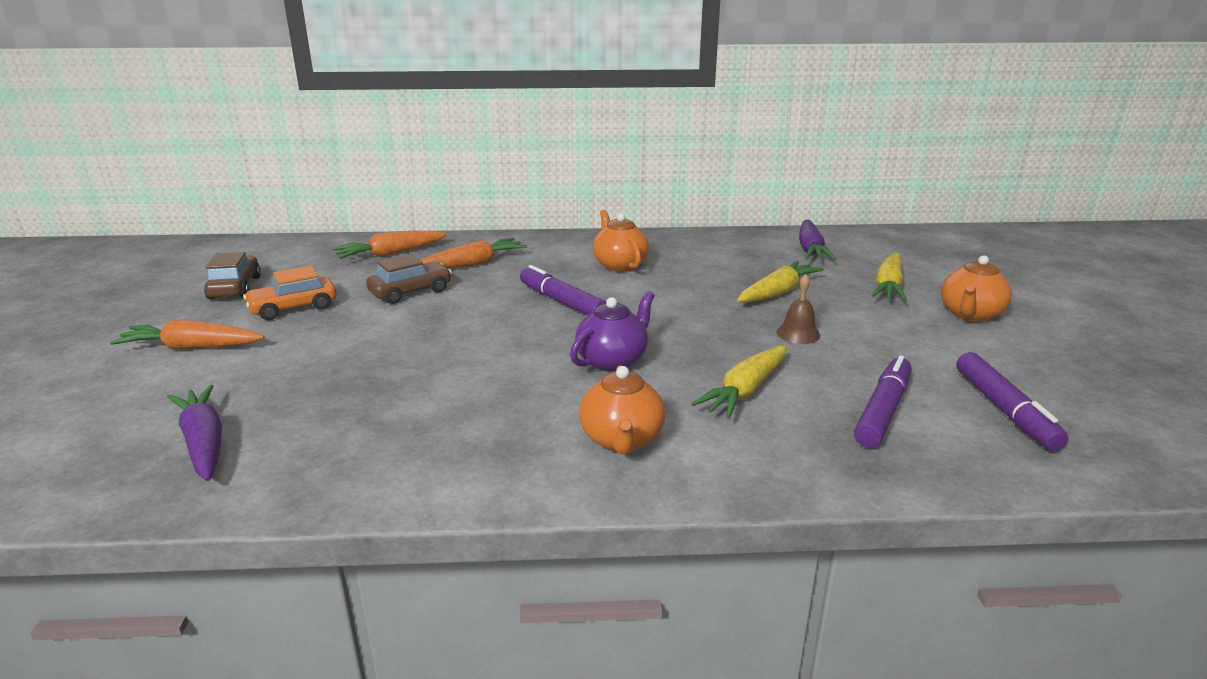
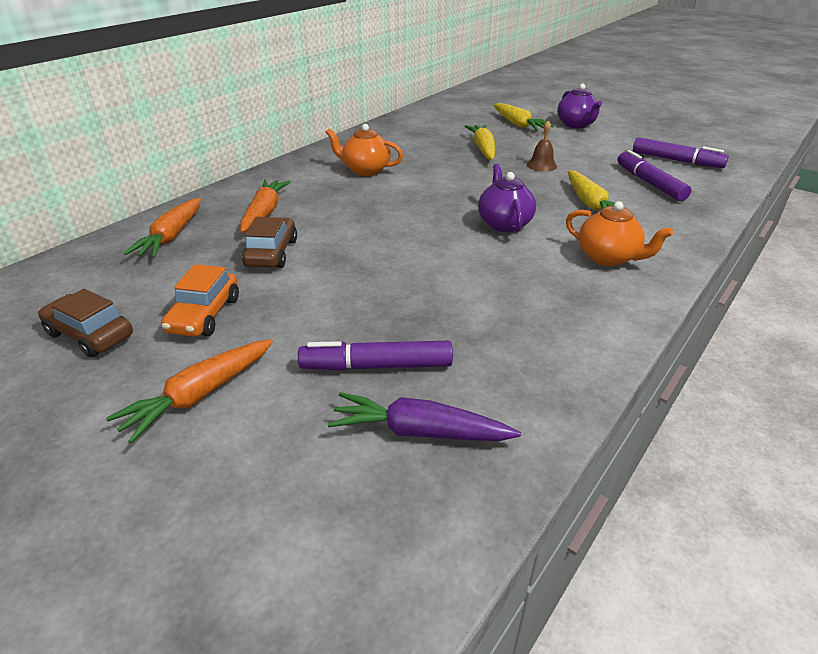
camera: 50 degrees left, 10 degrees up
purple marker [520,265,606,316] -> purple marker moved to [298,341,453,371]
purple carrot [799,220,836,260] -> none
orange teapot [941,255,1012,322] -> purple teapot [557,84,602,128]

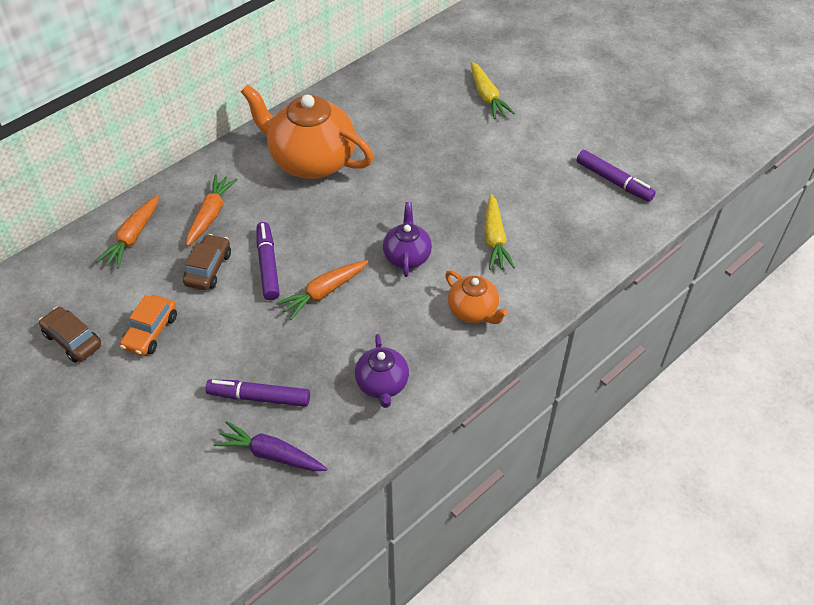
camera: 10 degrees right, 15 degrees up
orange carrot [106,339,273,443] -> orange carrot moved to [276,260,368,320]
orange teapot [325,124,403,176] -> orange teapot [241,85,373,179], size x1.93
yellow carrot [464,125,495,160] -> none
brown bell [527,121,557,172] -> none
purple teapot [557,84,602,128] -> purple teapot moved to [355,334,409,408]
purple marker [618,150,691,201] -> purple marker moved to [257,222,280,300]

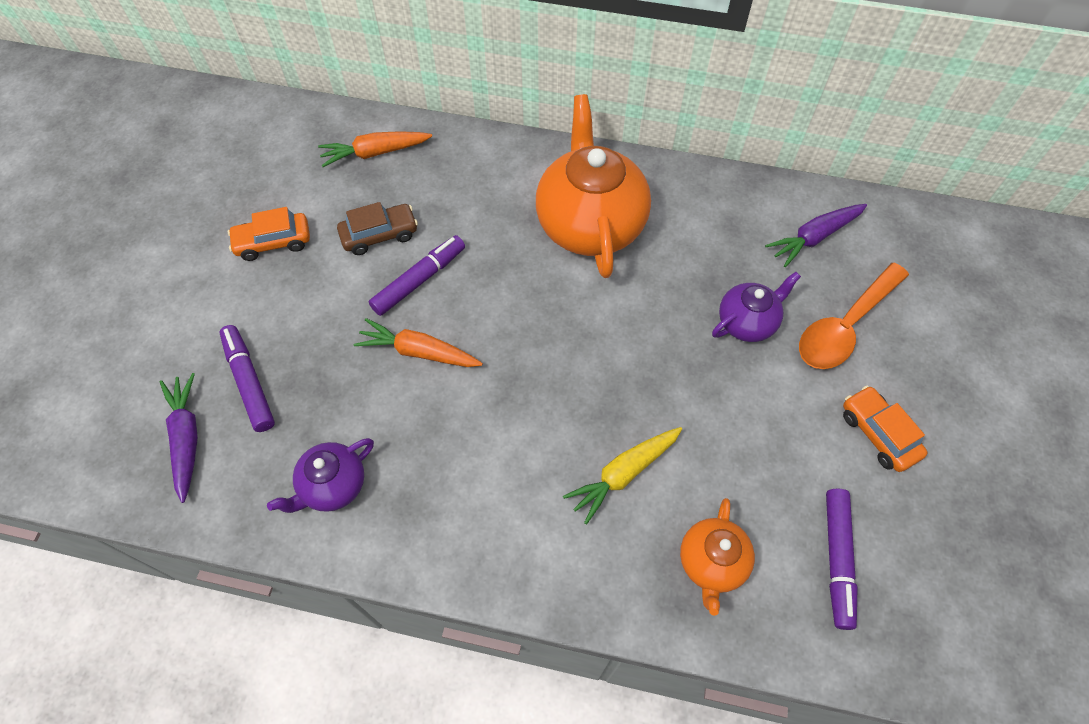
camera: 55 degrees right, 10 degrees up
brown car [39,307,101,362] -> none
orange carrot [186,174,238,246] -> none
purple teapot [383,202,432,277] -> purple teapot moved to [712,272,801,342]
orange teapot [445,270,508,324] -> orange teapot moved to [680,498,755,616]
yellow carrot [471,62,515,119] -> orange spoon [799,263,909,369]
none -> purple carrot [765,204,867,267]
none -> orange car [843,386,928,472]

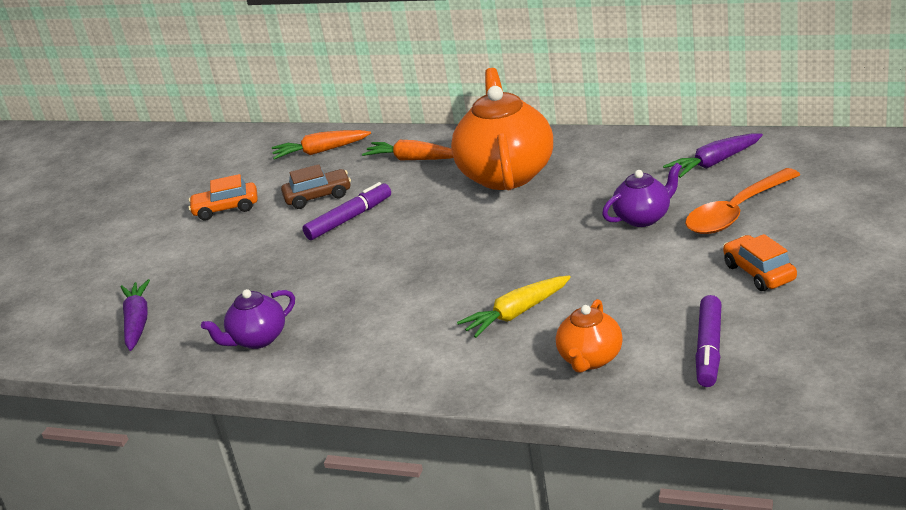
camera: 10 degrees right, 30 degrees down
purple marker [219,325,275,432] -> none
orange carrot [354,318,483,367] -> orange carrot moved to [362,140,453,160]

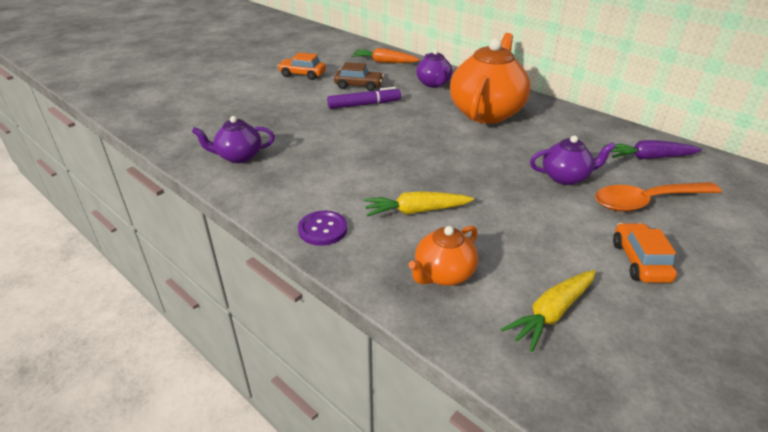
camera: 20 degrees right, 5 degrees up
purple carrot [121,279,150,351] -> none
orange carrot [362,140,453,160] -> purple teapot [416,49,452,88]
purple marker [695,295,722,387] -> yellow carrot [501,270,596,352]
none -> purple button [298,211,347,246]

